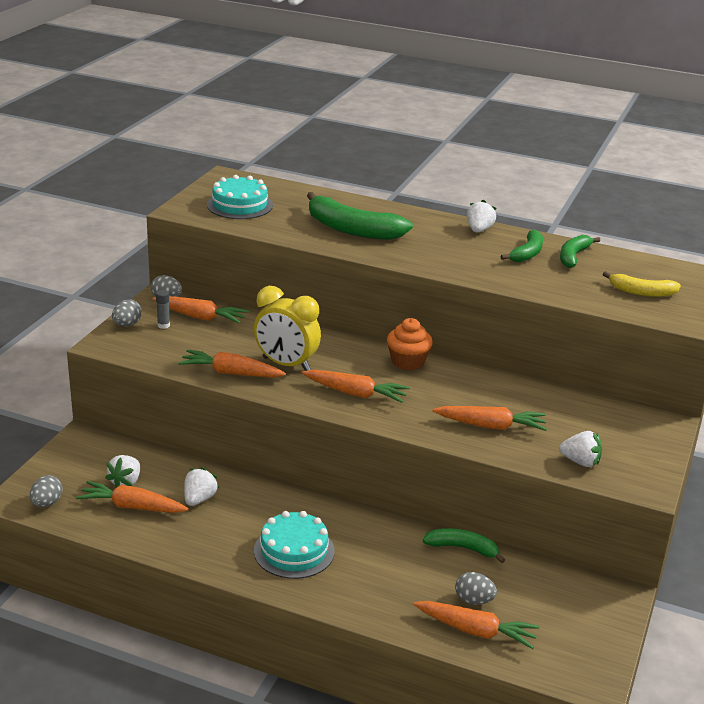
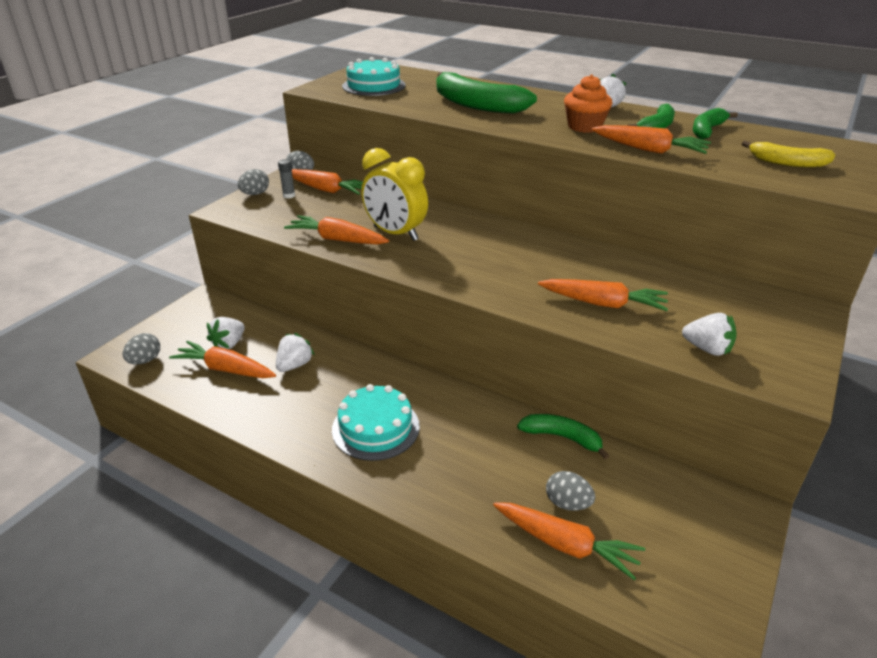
camera: 10 degrees right, 5 degrees up
orange carrot [302,370,410,403] -> orange carrot moved to [592,125,711,154]
orange cupcake [387,318,433,370] -> orange cupcake moved to [564,74,612,133]

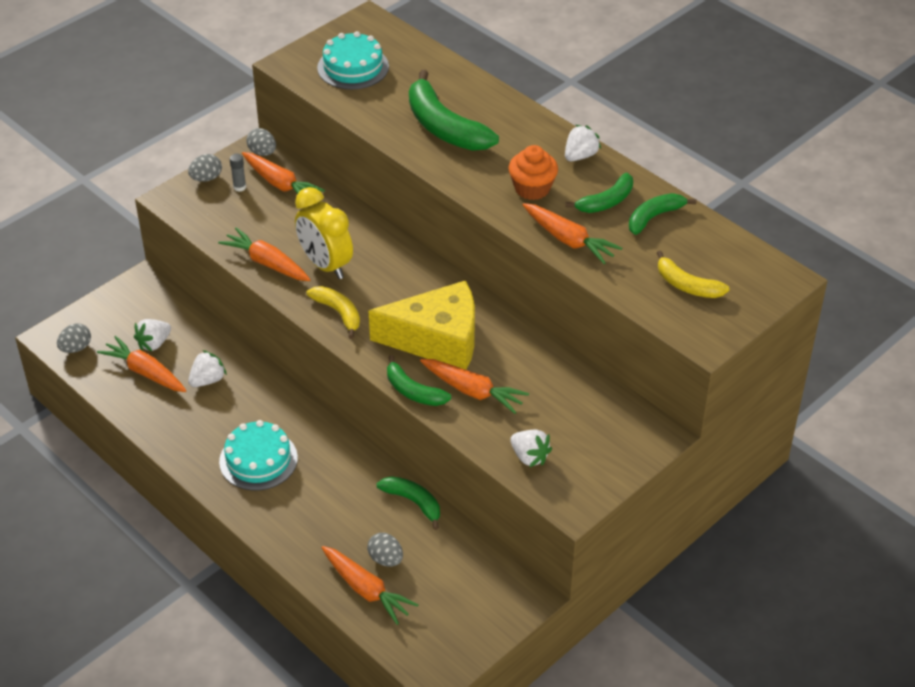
camera: 15 degrees right, 10 degrees up
none -> yellow banana [306,286,360,339]
none -> yellow cheese [369,280,475,370]
none -> green banana [387,355,451,406]

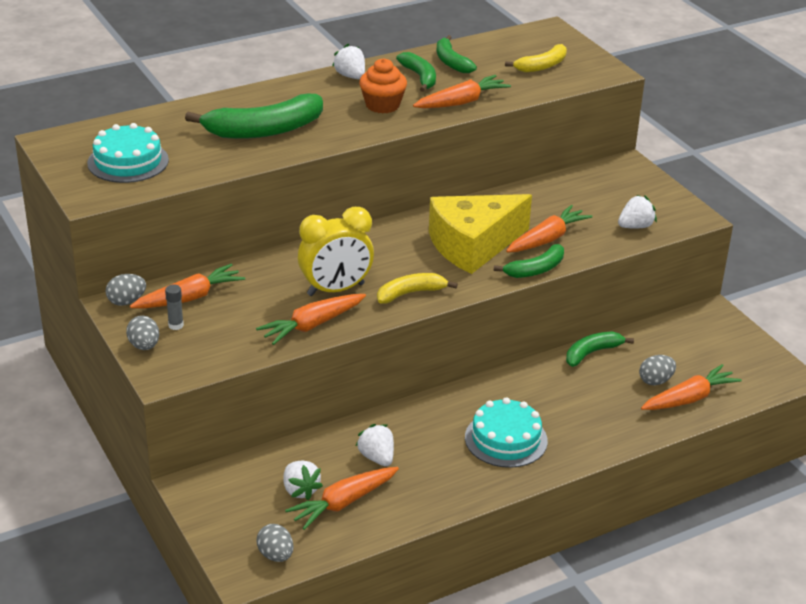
camera: 75 degrees left, 10 degrees down
yellow cheese [369,280,475,370] -> yellow cheese turned 135 degrees counterclockwise [429,194,532,274]

